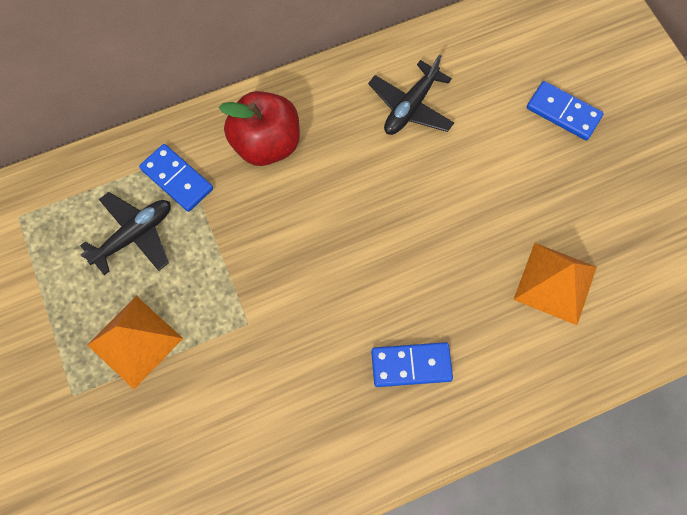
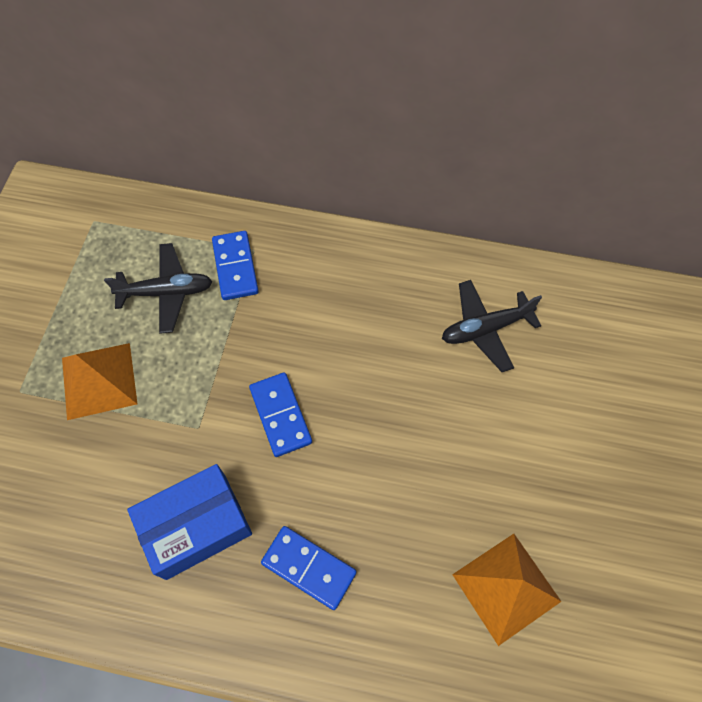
camera: 35 degrees right, 5 degrees down
red apple [219,91,300,166] -> none
blue domino [527,81,604,140] -> blue domino moved to [249,373,312,457]
none -> blue box [127,464,252,580]

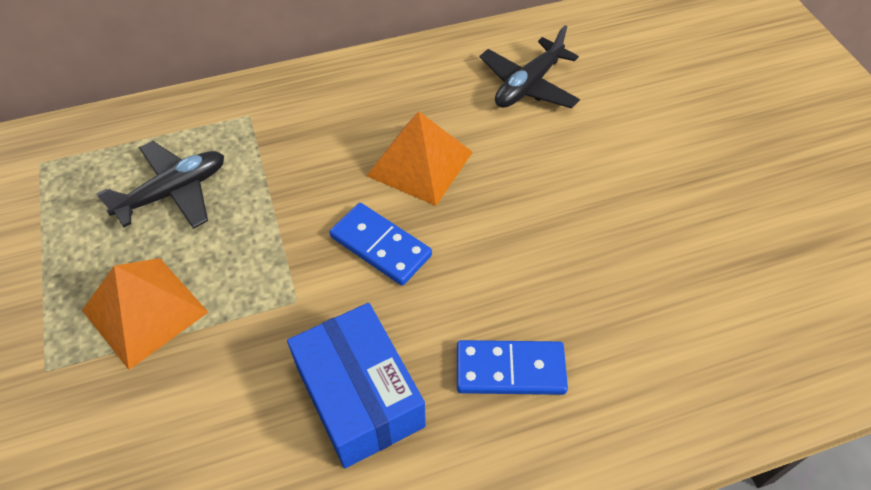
camera: 30 degrees left, 10 degrees down
blue box [127,464,252,580] -> blue box turned 60 degrees counterclockwise [287,303,426,468]
blue domino [212,231,259,300] -> none
orange pyramid [452,534,562,646] -> orange pyramid moved to [367,112,473,206]

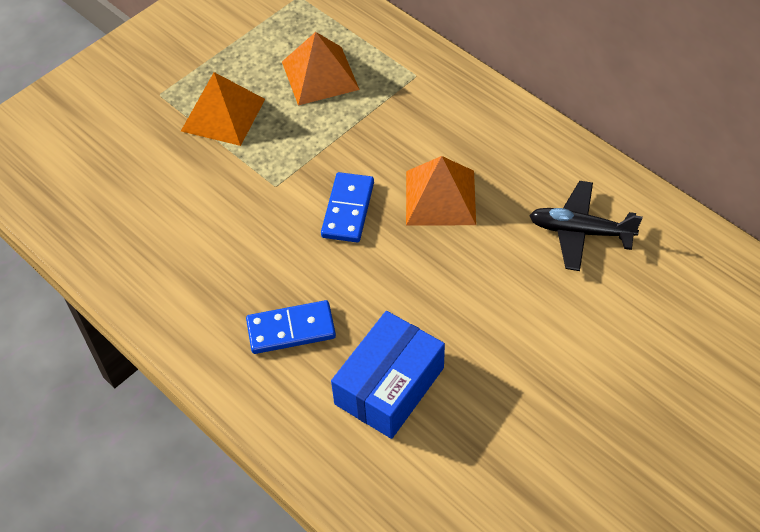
camera: 65 degrees right, 0 degrees up
black plane [96,141,224,229] -> orange pyramid [282,32,360,105]
blue box [287,303,426,468] -> blue box moved to [331,311,445,439]
blue domino [457,340,568,395] -> blue domino turned 75 degrees counterclockwise [246,300,336,354]

